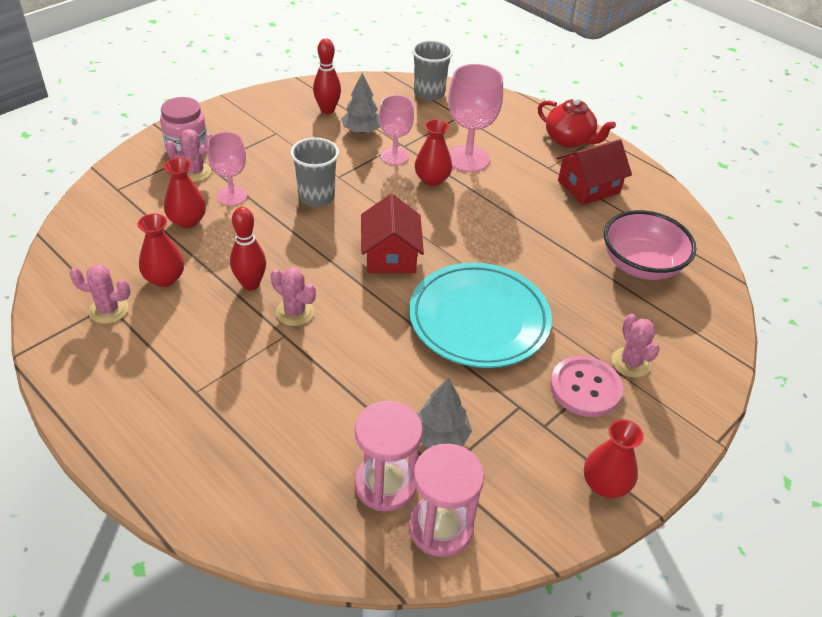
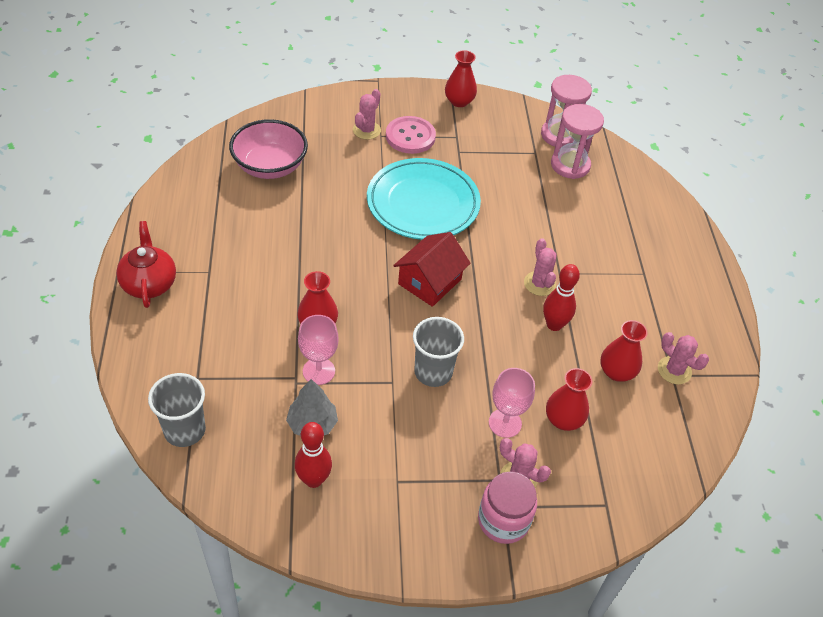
camera: 140 degrees left, 5 degrees up
grey tree [417,378,472,448] -> none
pink goblet [448,64,503,172] -> none
red house [557,139,632,205] -> none

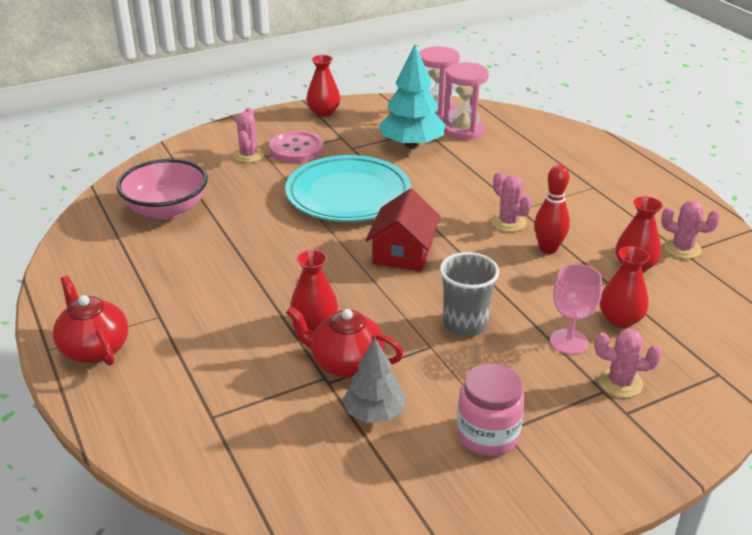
camera: 20 degrees left, 15 degrees down
grey cup [148,373,206,447] -> none
red bowling pin [295,422,332,488] -> none
pink goblet [298,315,339,385] -> red teapot [286,306,403,378]
pink jar [478,472,537,544] -> pink jar moved to [457,364,525,456]
none -> turquoise tree [379,45,446,149]

